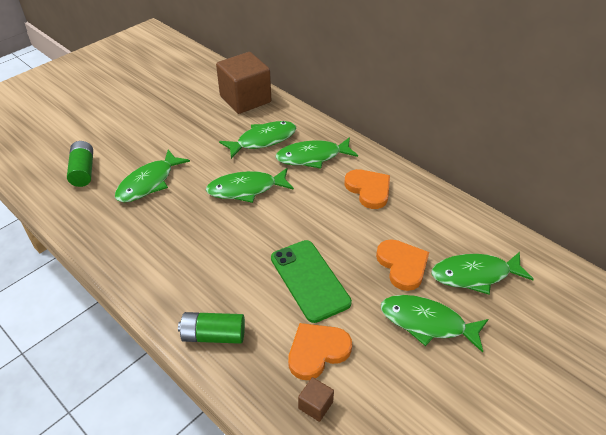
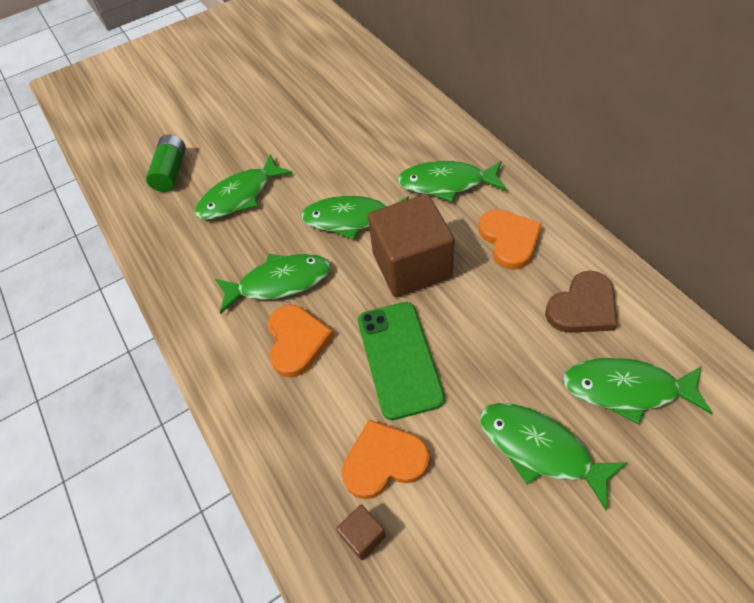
camera: 20 degrees right, 10 degrees up
green battery [178,312,245,344] -> none
brown cube [216,52,271,114] -> brown cube moved to [368,194,455,297]
green fish [219,121,297,159] -> green fish moved to [215,254,331,314]
orange heart [376,239,429,291] -> orange heart moved to [268,305,334,377]
none -> brown heart [545,271,618,333]

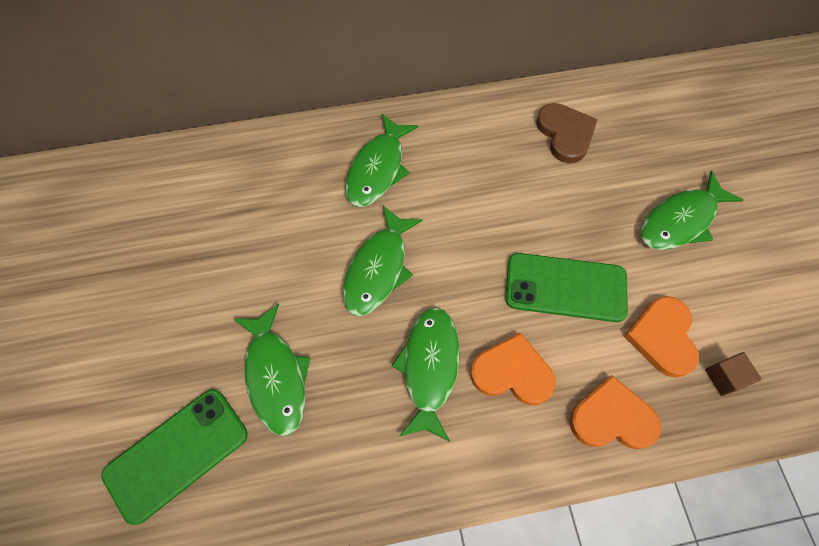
camera: 75 degrees left, 10 degrees up
green battery [146,134,186,192] -> green phone [101,389,248,525]
brown cube [368,194,455,297] -> none
orange heart [478,209,542,270] -> orange heart moved to [569,375,661,449]
green fish [563,358,712,425] -> none

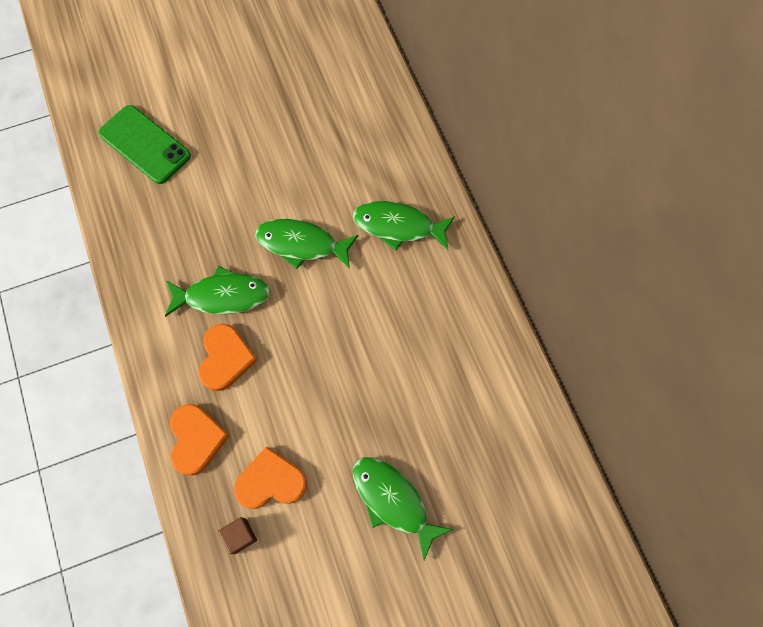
camera: 80 degrees right, 5 degrees up
green fish [233,304,310,436] -> none
green phone [505,253,628,322] -> none
brown heart [536,103,598,163] -> none

